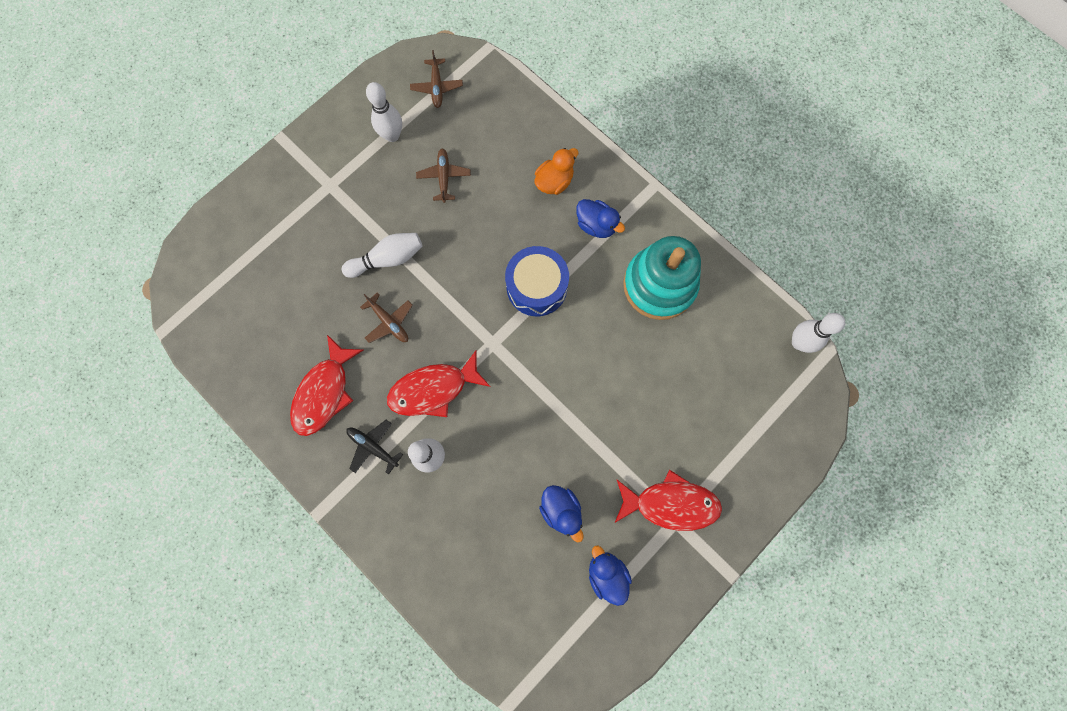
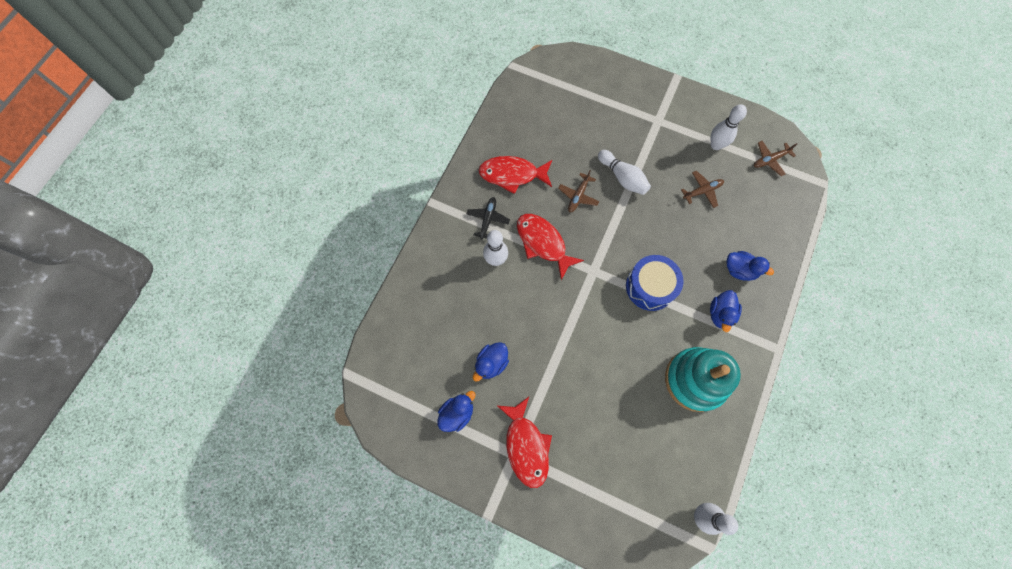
camera: 70 degrees right, 5 degrees down
orange duck [534,148,578,195] -> blue duck [726,251,774,281]

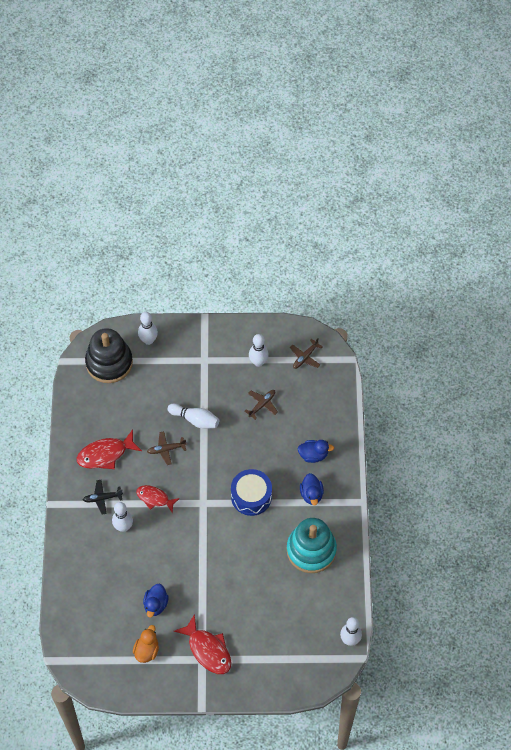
camera: 25 degrees left, 10 degrees down
blue duck [437,391,476,432] -> orange duck [133,625,159,663]
black plane [467,197,510,240] -> black plane turned 90 degrees counterclockwise [83,480,123,515]
red fish [517,214,584,280] -> red fish [136,485,180,513], size x0.67
brown plane [558,170,600,212] -> brown plane turned 75 degrees clockwise [147,431,186,465]
none -> black stacking toy [85,328,133,383]
none -> white bowling pin [138,312,158,345]

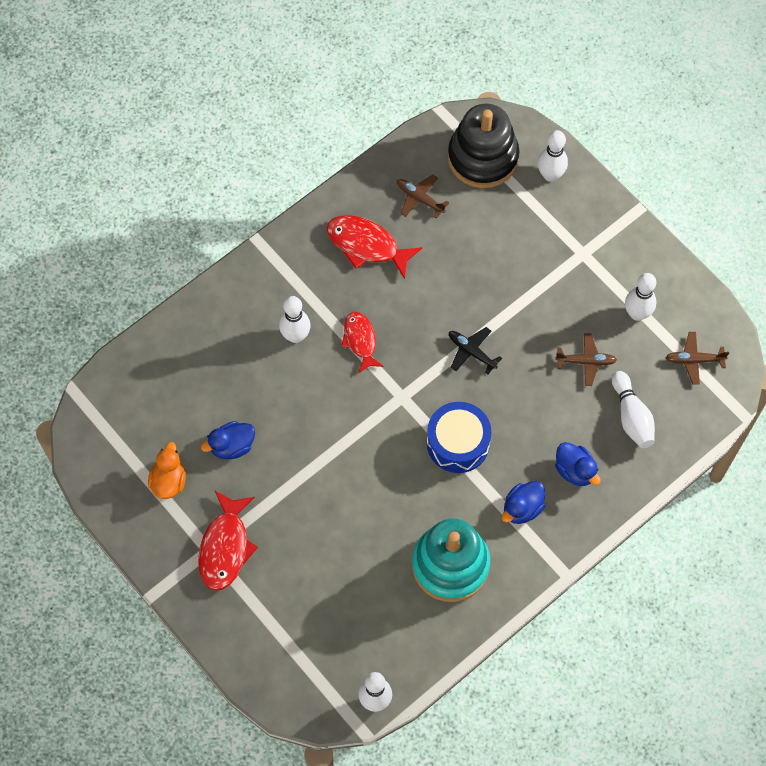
camera: 50 degrees right, 5 degrees up
black plane [83,480,123,515] -> black plane moved to [449,327,502,374]
orange duck [133,625,159,663] -> orange duck turned 60 degrees counterclockwise [148,442,186,499]
brown plane [147,431,186,465] -> brown plane moved to [397,174,450,219]
white bowling pin [168,403,219,429] -> white bowling pin moved to [612,371,655,448]

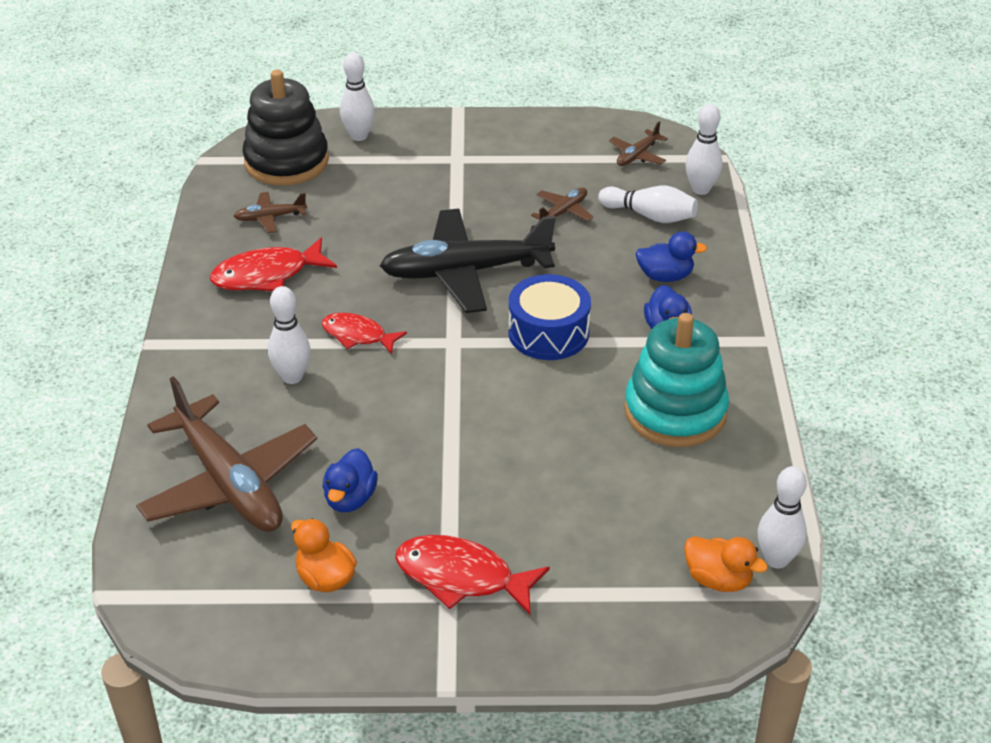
camera: 50 degrees left, 25 degrees down
red fish [198,491,258,591] -> red fish turned 150 degrees clockwise [395,535,550,615]
black plane [449,327,502,374] -> black plane [380,209,556,313], size x2.29
white bowling pin [625,273,656,321] -> white bowling pin moved to [685,104,722,195]
none -> brown plane [136,376,317,532]
none -> orange duck [684,536,768,592]

